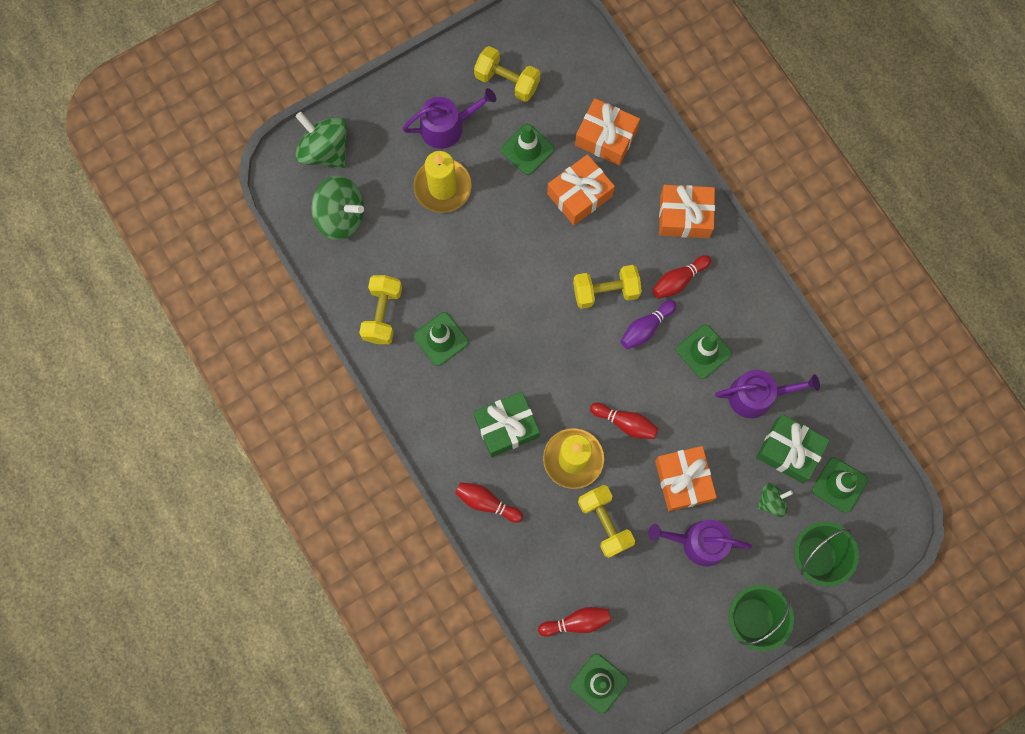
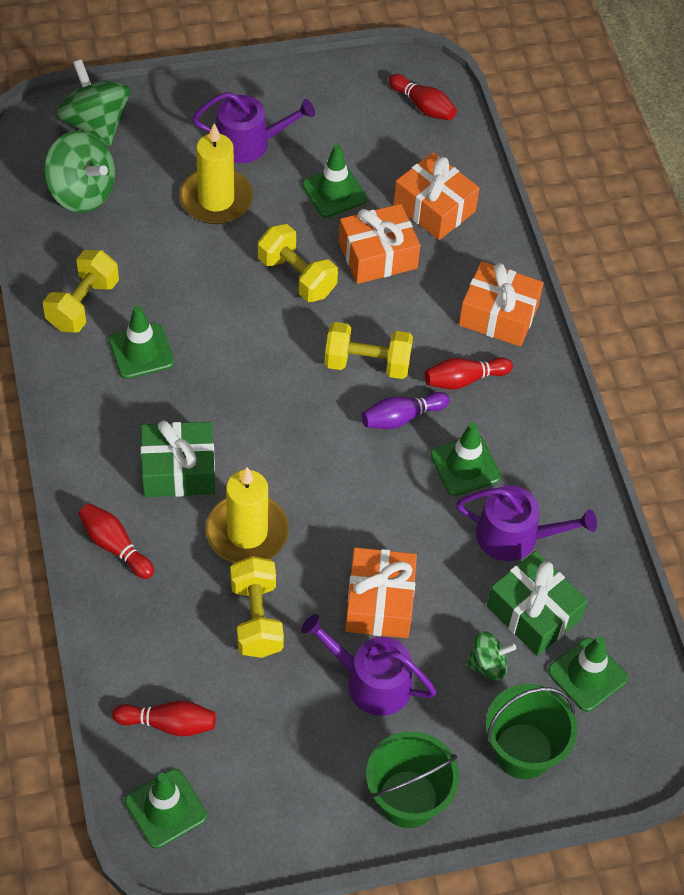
camera: 15 degrees right, 20 degrees down
yellow dumbbell [474,46,540,102] -> yellow dumbbell moved to [258,224,338,302]
red bowling pin [590,403,658,439] -> red bowling pin moved to [389,74,457,120]

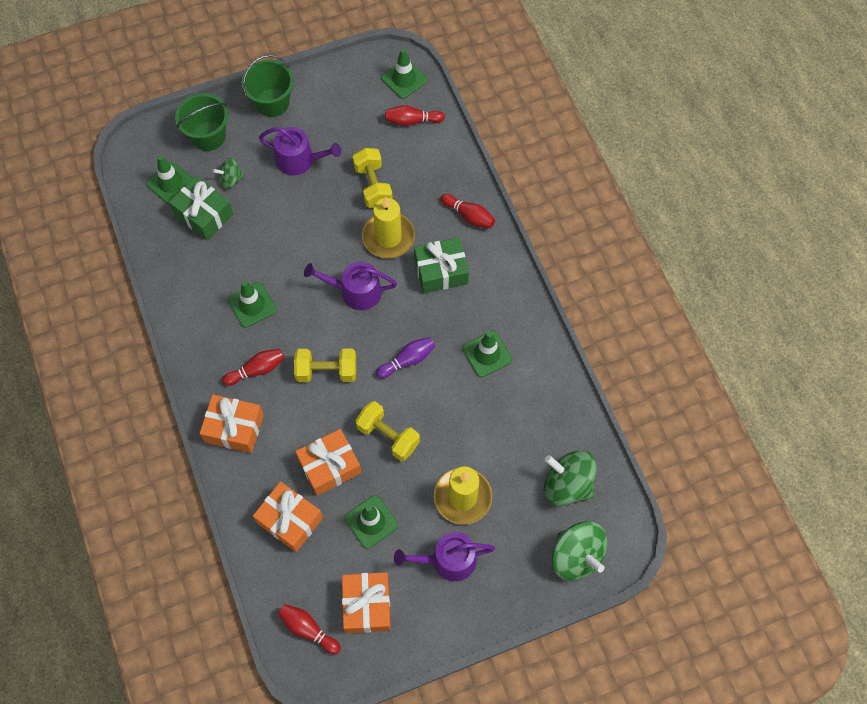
camera: 175 degrees right, 10 degrees up
yellow dumbbell [43,250,119,333] -> none
orange gift [345,547,417,638] -> orange gift moved to [342,572,391,633]
purple bowling pin [362,392,449,429] -> purple bowling pin moved to [376,337,435,379]
purple watering can [456,485,597,561] -> purple watering can moved to [304,261,397,310]

